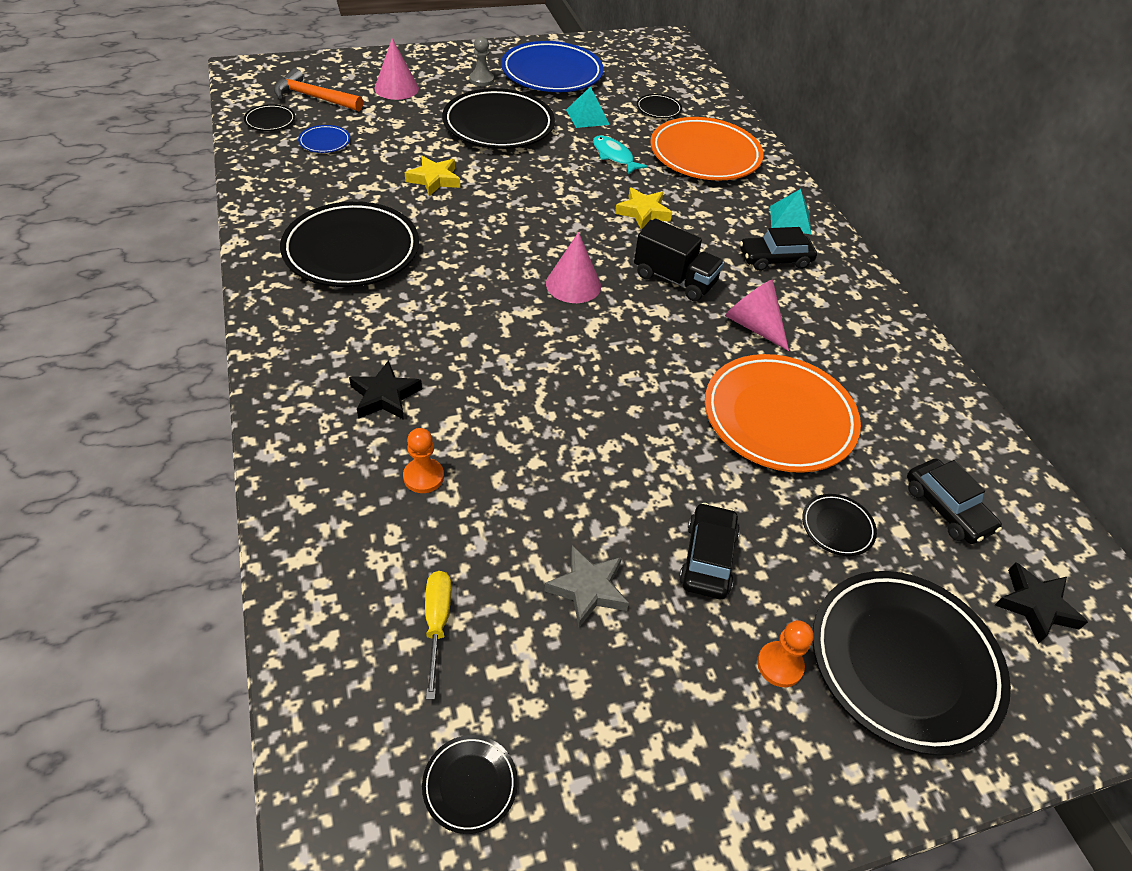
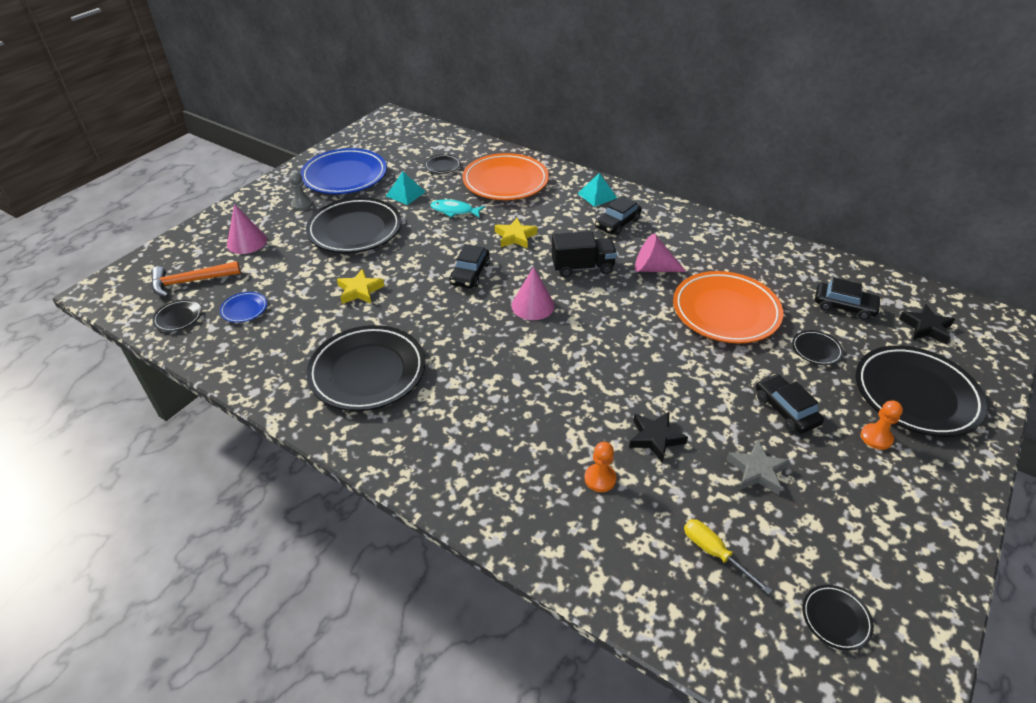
camera: 35 degrees left, 5 degrees down
black star [349,360,422,420] -> black star moved to [629,412,688,463]
none -> black car [450,244,490,288]

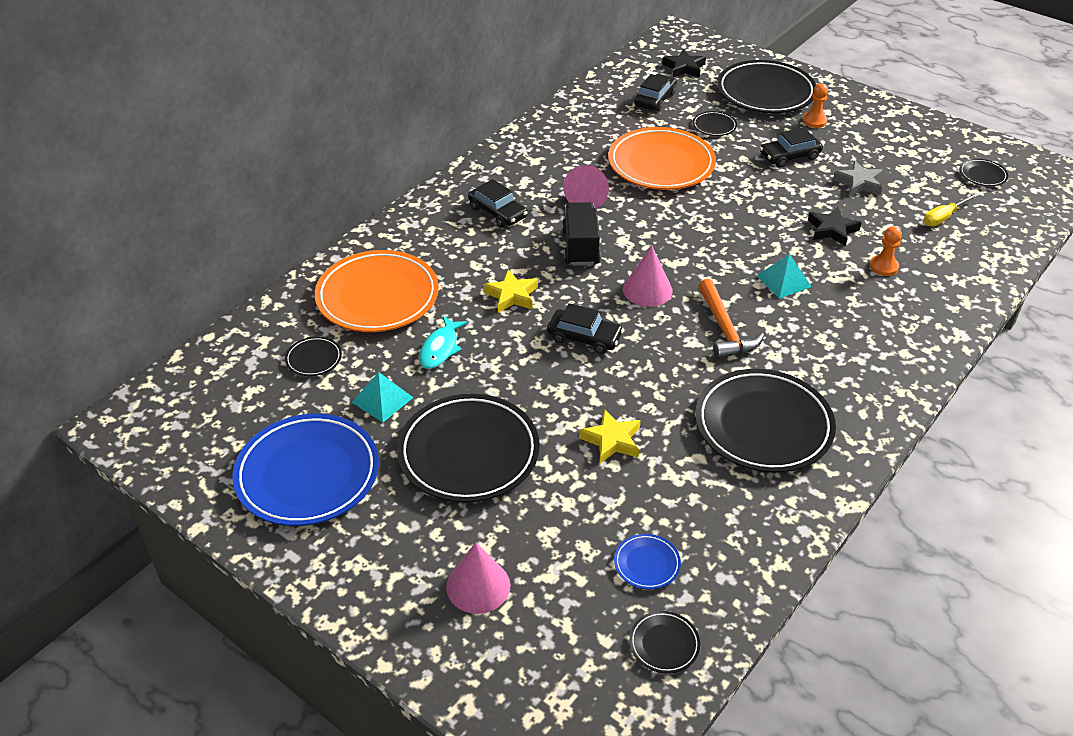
camera: 85 degrees left, 0 degrees up
orange hammer [151,261,241,297] -> orange hammer moved to [698,279,764,359]
grey pawn [289,172,313,211] -> none
turquoise pyramid [577,173,617,207] -> turquoise pyramid moved to [757,253,812,299]

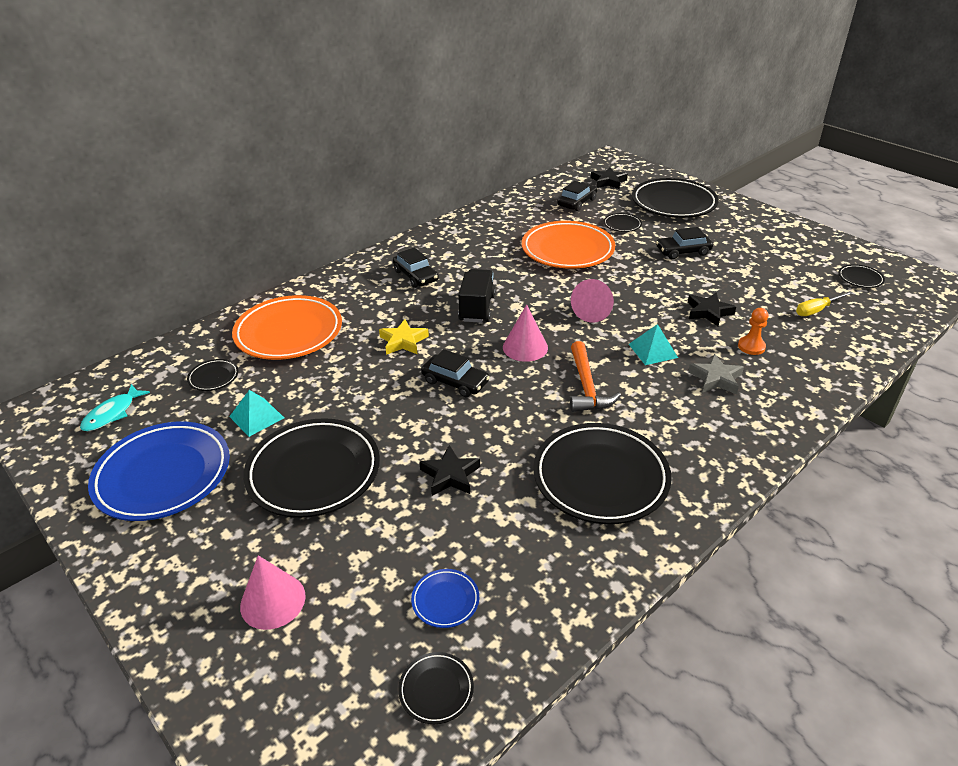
camera: 10 degrees right, 5 degrees down
turquoise fish [419,316,468,369] -> turquoise fish moved to [80,384,150,431]
pink cone [563,165,609,209] -> pink cone moved to [571,279,614,323]
yellow star [579,409,641,464] -> black star [419,445,480,496]
orange pawn [802,83,828,128] -> none
grey star [833,161,883,196] -> grey star moved to [688,354,744,394]

